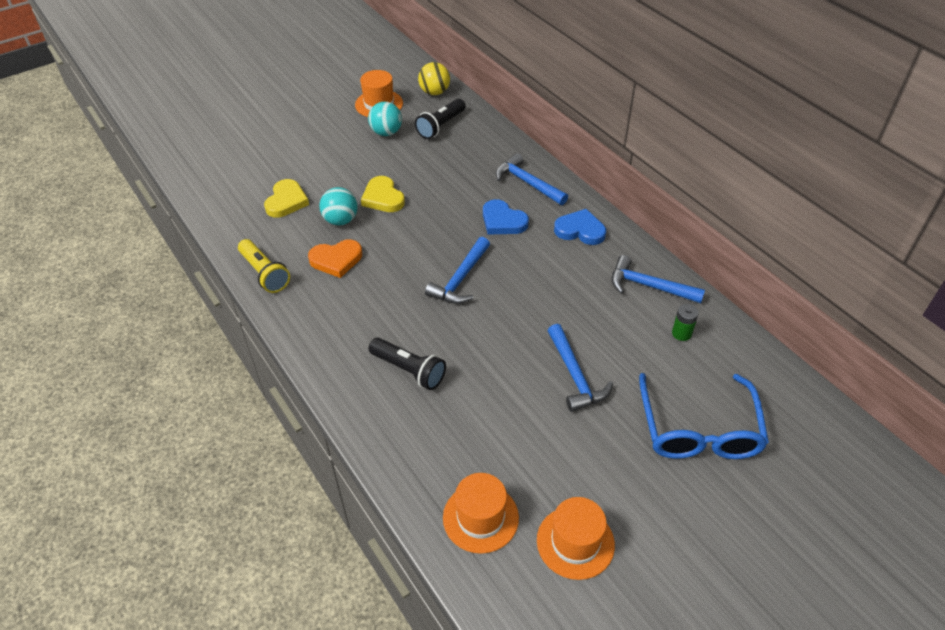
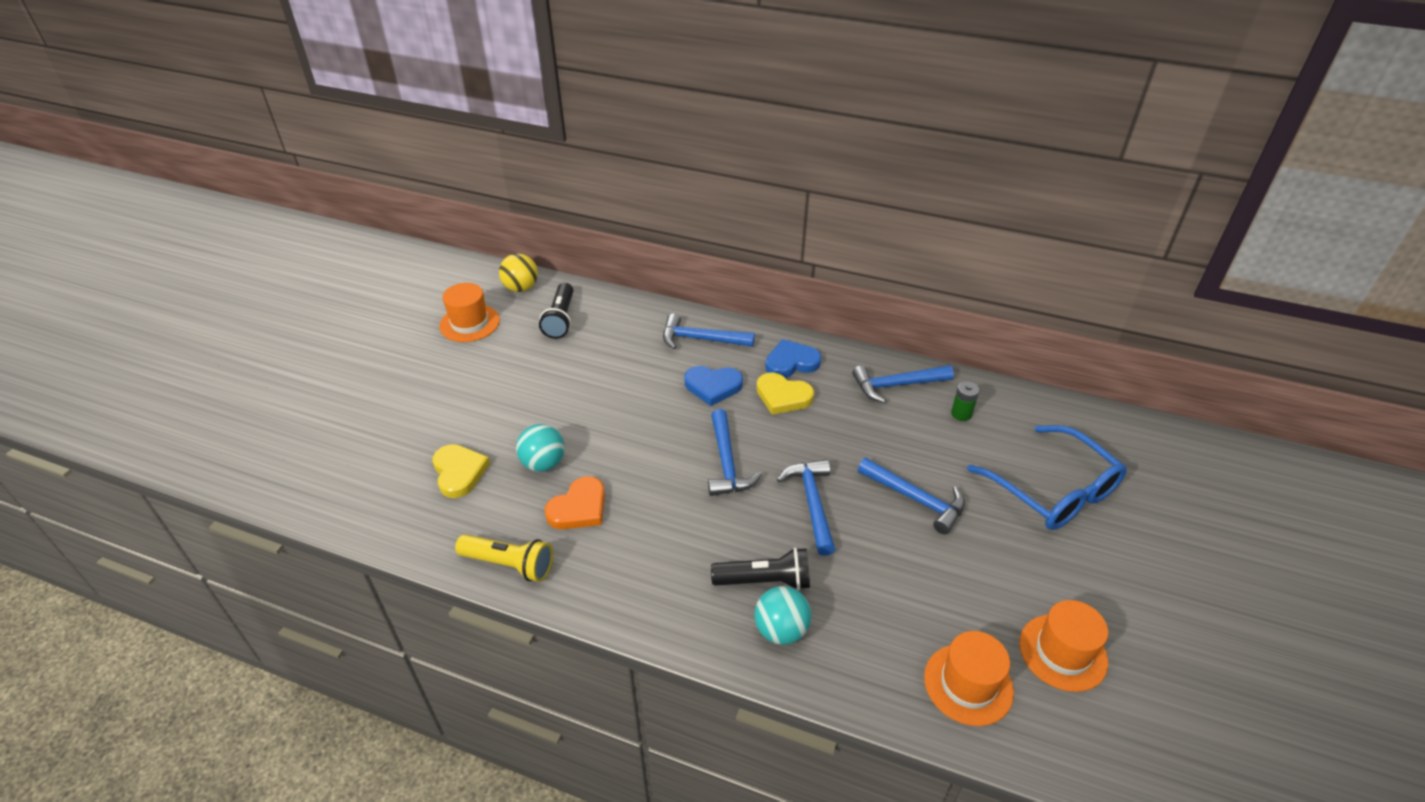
camera: 35 degrees left, 5 degrees down
yellow heart [361,176,405,212] -> yellow heart moved to [756,372,814,415]
turquoise ball [368,102,402,136] -> turquoise ball moved to [754,586,811,645]
none -> blue hammer [777,459,835,556]

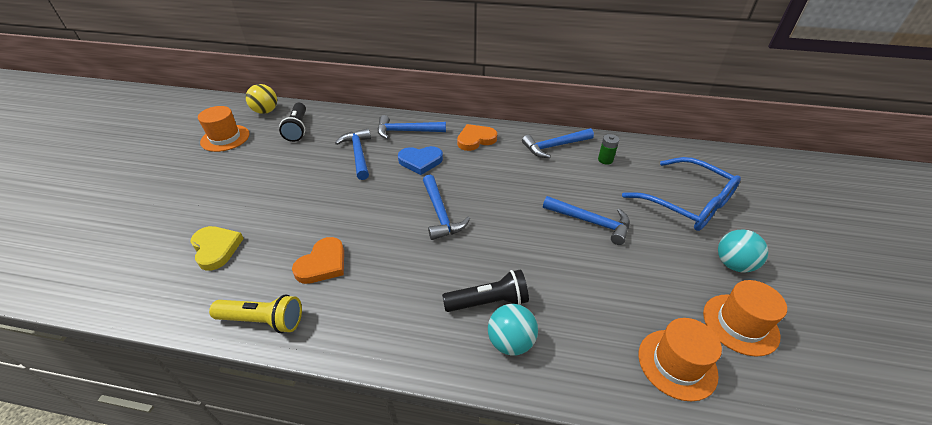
camera: 10 degrees left, 0 degrees up
turquoise ball [516,424,565,472] -> turquoise ball moved to [718,229,768,273]
yellow heart [756,372,814,415] -> none
blue heart [765,339,821,378] -> orange heart [457,124,497,151]
blue hammer [777,459,835,556] -> blue hammer moved to [335,128,371,180]

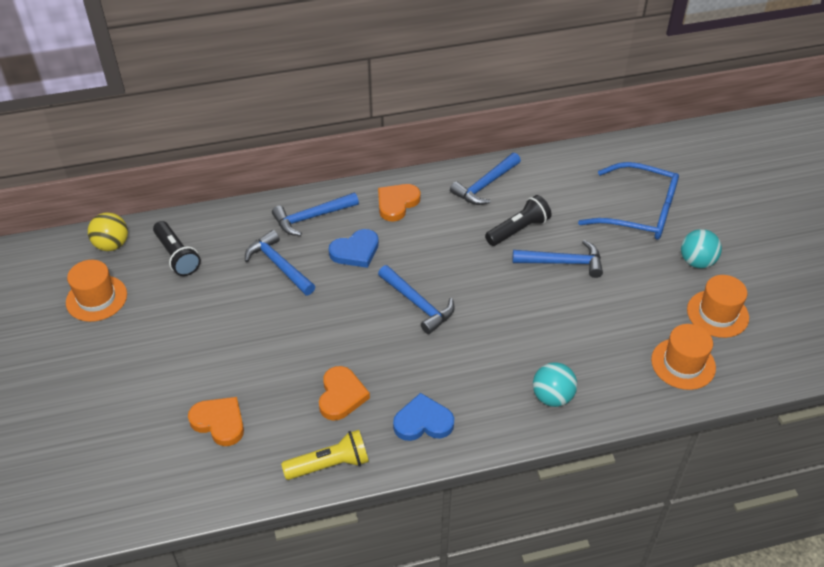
camera: 25 degrees left, 5 degrees up
yellow heart [191,226,244,271] -> orange heart [188,397,244,446]
black flashlight [442,269,529,312] -> black flashlight moved to [485,195,552,246]
green battery [598,134,619,165] -> none
none -> blue heart [393,393,454,441]

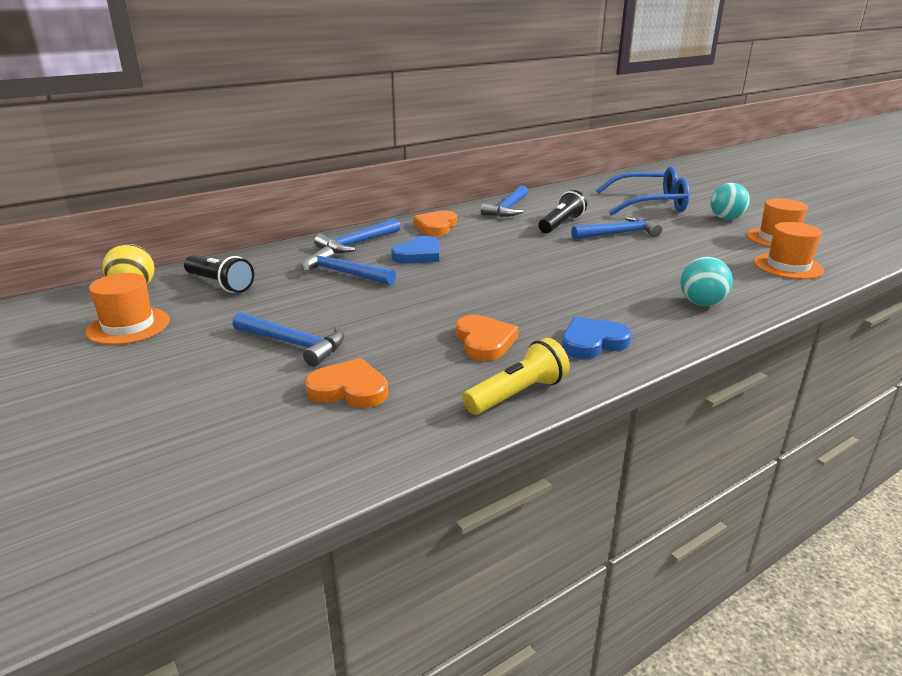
camera: 20 degrees left, 20 degrees down
blue hammer [378,265,455,334] -> blue hammer moved to [233,312,344,367]

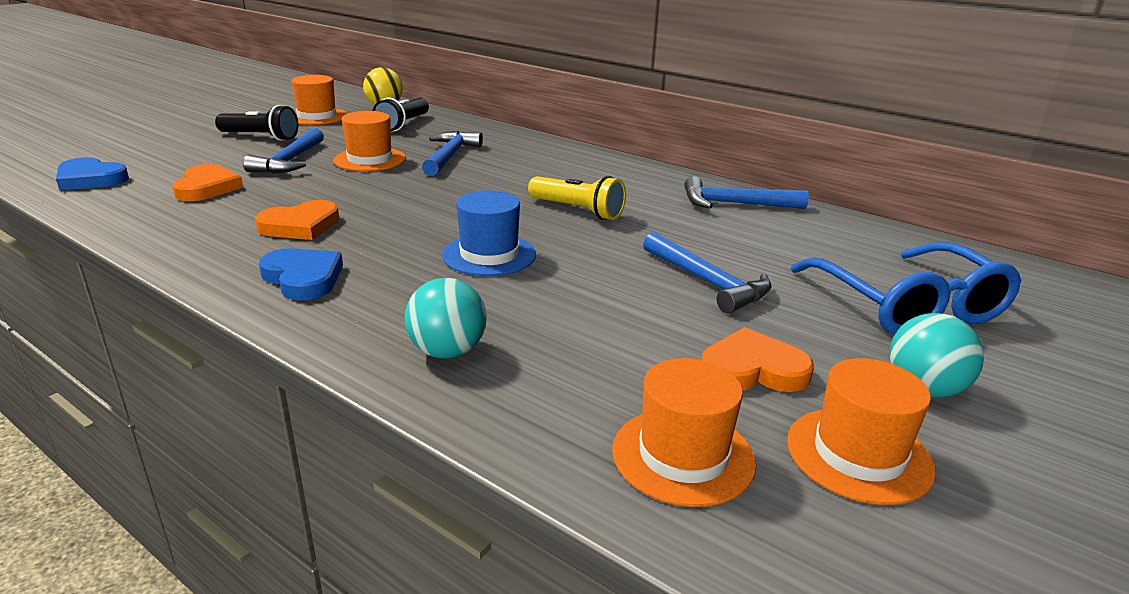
camera: 70 degrees right, 0 degrees up
blue hammer [314,218,401,253] -> none
blue heart [391,236,439,264] -> blue heart moved to [56,157,129,190]
orange heart [413,210,457,236] -> orange heart moved to [701,327,814,392]
yellow flashlight [462,338,570,415] -> yellow flashlight moved to [528,176,626,220]
black flashlight [538,190,587,233] -> black flashlight moved to [215,105,298,141]
none -> orange hat [333,111,406,171]
none -> blue hat [442,190,536,276]

